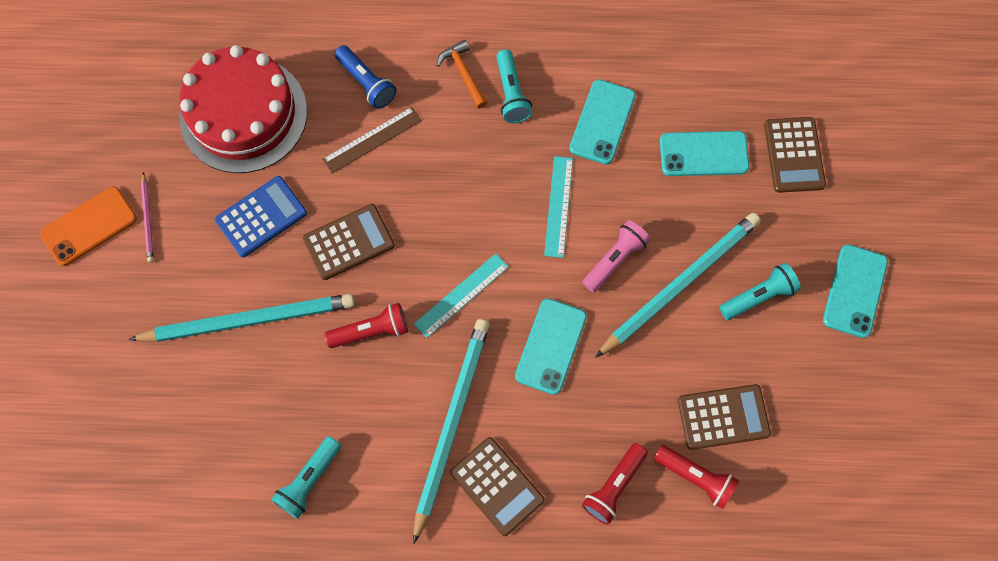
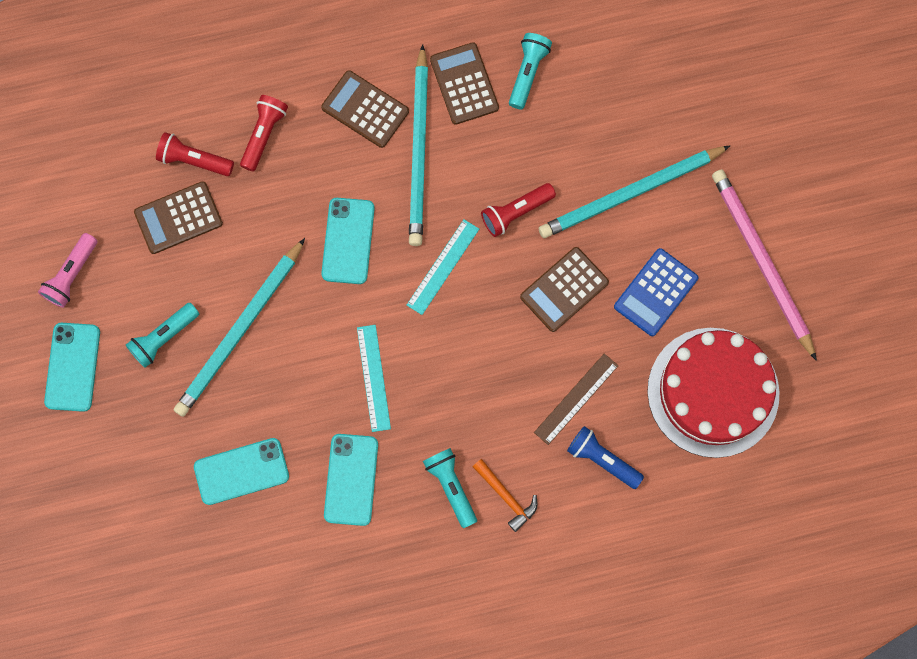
camera: 165 degrees right, 5 degrees up
orange phone [40,187,137,266] -> none
pink pencil [141,172,154,262] -> pink pencil [712,170,817,361], size x2.24
pink flashlight [582,220,651,292] -> pink flashlight moved to [38,233,97,308]
brown calculator [764,117,826,193] -> brown calculator moved to [430,42,499,125]

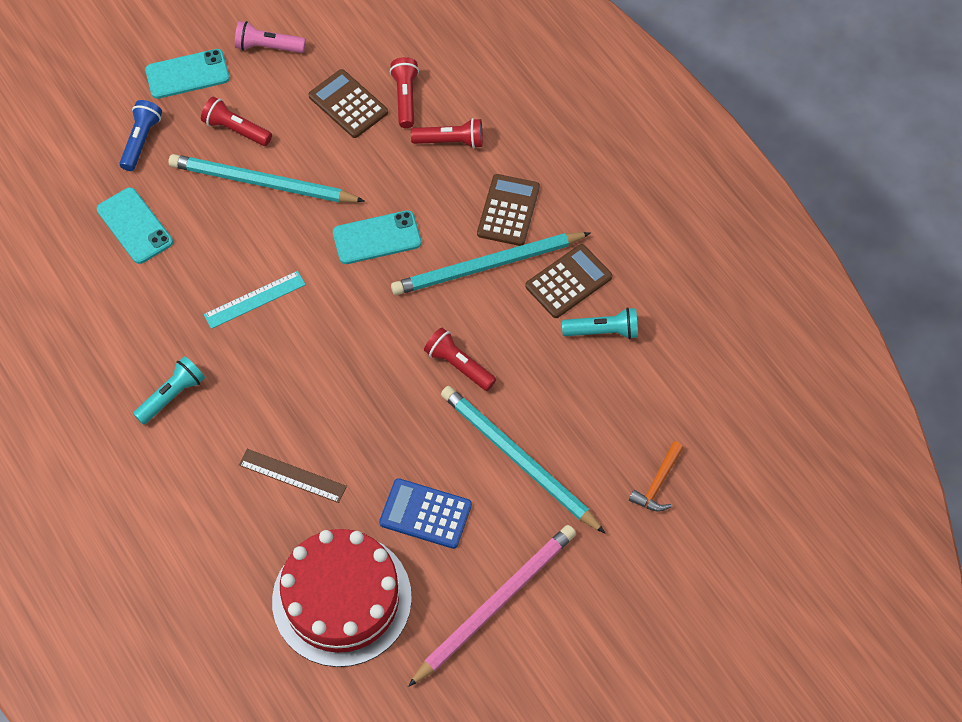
camera: 70 degrees right, 15 degrees down
turquoise flashlight [126,303,199,368] -> red flashlight [201,97,272,146]
turquoise phone [324,434,378,526] -> none
turquoise ruler [407,219,479,315] -> none
orange hammer [473,459,538,532] -> orange hammer moved to [629,441,684,512]
brown calculator [520,247,609,332] -> none
blue flashlight [567,426,644,489] -> blue flashlight moved to [119,100,162,171]

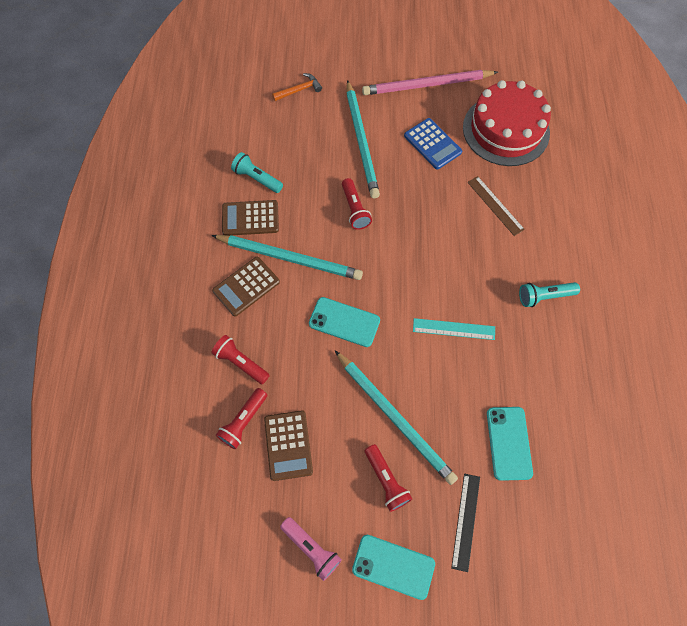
camera: 145 degrees left, 5 degrees up
blue flashlight [119,100,162,171] -> black ruler [451,473,480,572]

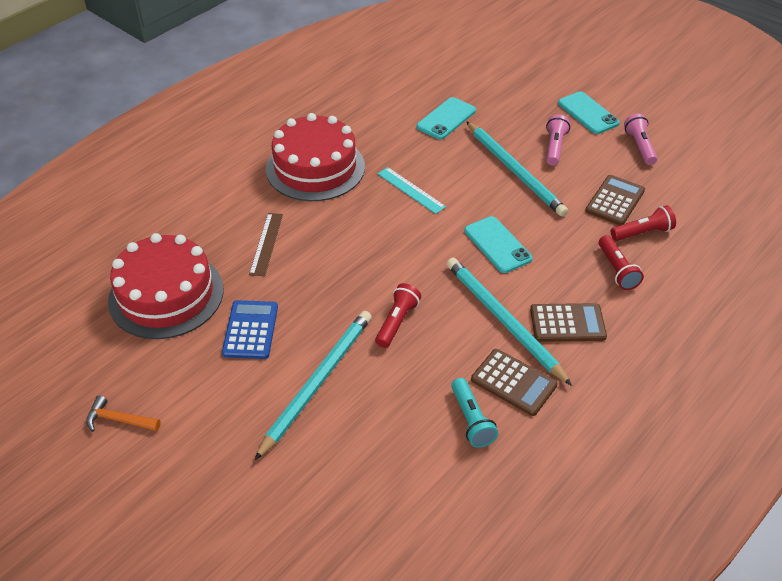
camera: 140 degrees left, 20 degrees down
orange hammer [272,73,322,101] -> orange hammer moved to [86,396,161,432]
turquoise pencil [335,351,458,485] -> turquoise pencil turned 150 degrees clockwise [466,121,568,216]
pink pencil [362,70,498,95] -> none
red flashlight [364,444,412,512] -> pink flashlight [546,114,570,166]
black ruler [451,473,480,572] -> none
turquoise flashlight [519,282,580,307] -> red cake [266,113,365,201]

